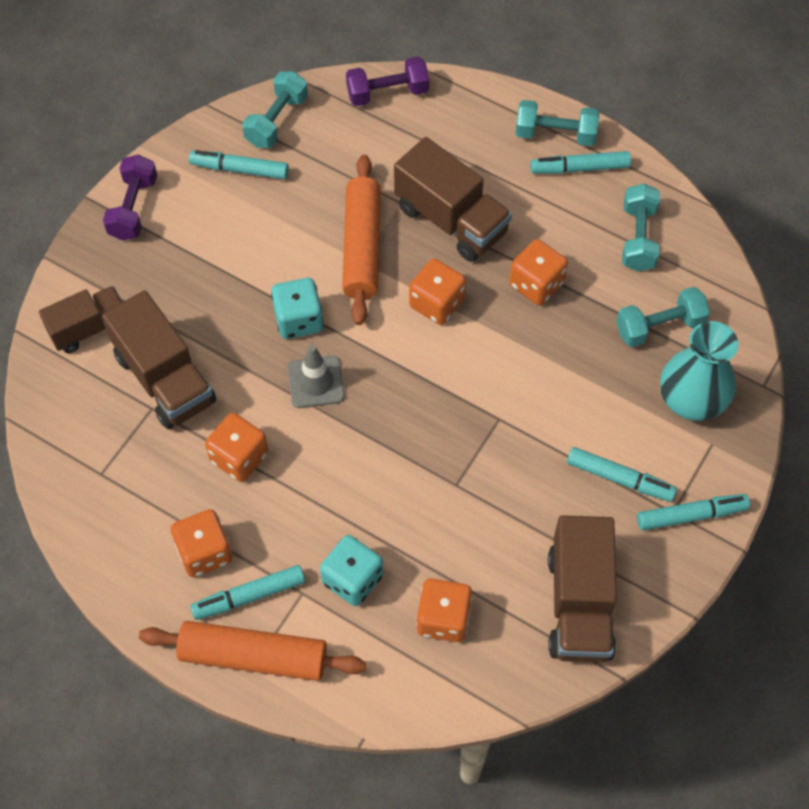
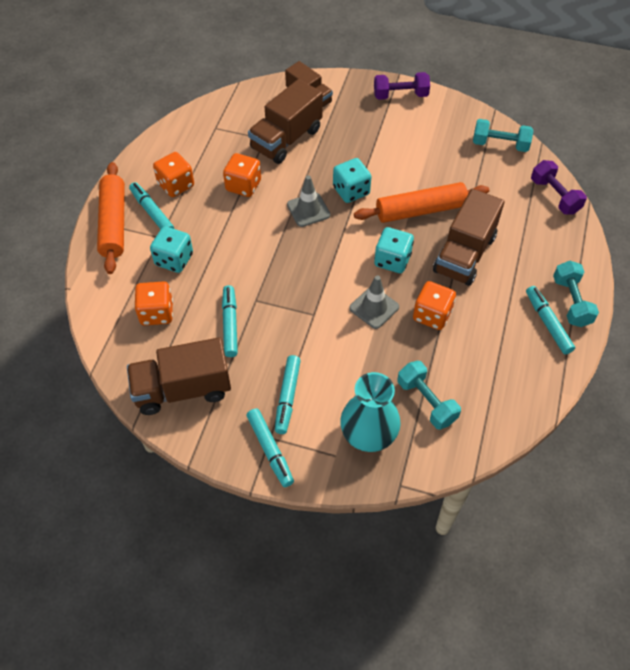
camera: 75 degrees right, 5 degrees down
turquoise marker [189,150,289,179] -> turquoise marker moved to [222,285,238,357]
orange dice [409,259,466,325] -> turquoise dice [374,227,414,273]
turquoise dumbbell [622,184,660,271] -> none
none -> grey traffic cone [349,275,399,329]

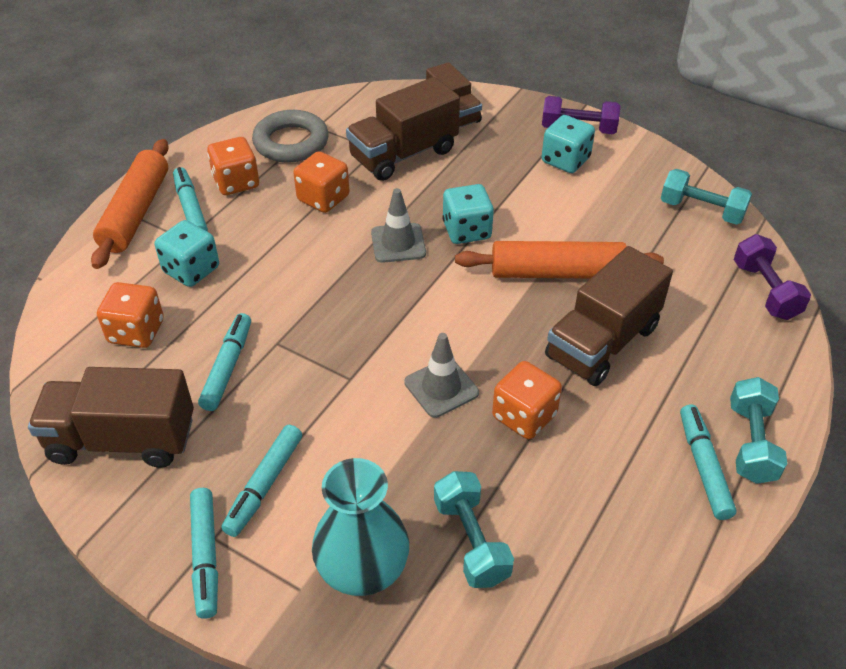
camera: 15 degrees right, 10 degrees down
turquoise dice [374,227,414,273] -> turquoise dice moved to [542,115,595,173]
none -> grey ring [252,110,329,163]

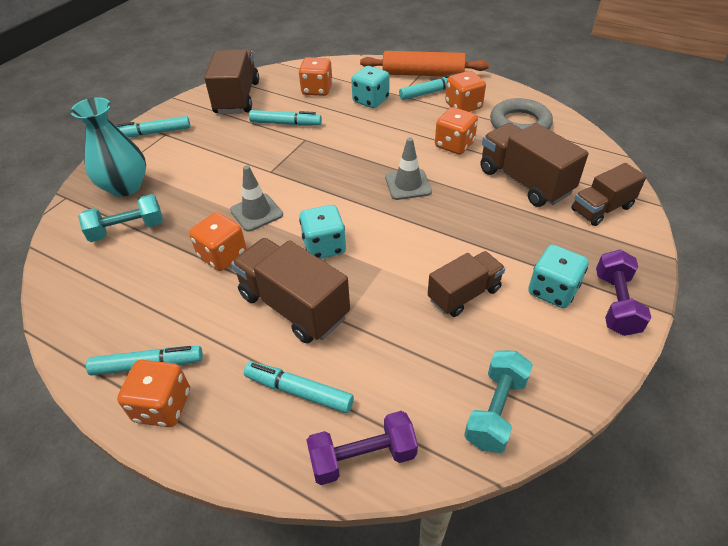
camera: 90 degrees right, 0 degrees up
turquoise marker [221,425,302,537] -> turquoise marker moved to [244,362,354,413]
turquoise dice [442,184,494,244] -> turquoise dice moved to [299,205,346,259]
orange rolling pin [455,241,664,279] -> none
turquoise dumbbell [730,377,787,484] -> orange dice [117,360,190,427]
none -> brown truck [428,251,505,317]

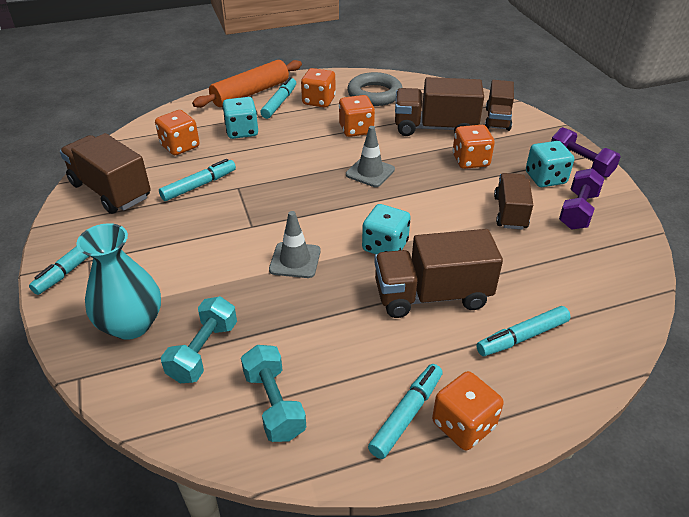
camera: 50 degrees left, 5 degrees down
orange dice [189,212,247,271] -> orange dice moved to [453,125,495,169]
purple dumbbell [307,411,418,485] -> purple dumbbell moved to [559,168,605,230]
turquoise dumbbell [464,350,533,453] -> turquoise dumbbell moved to [241,345,306,442]

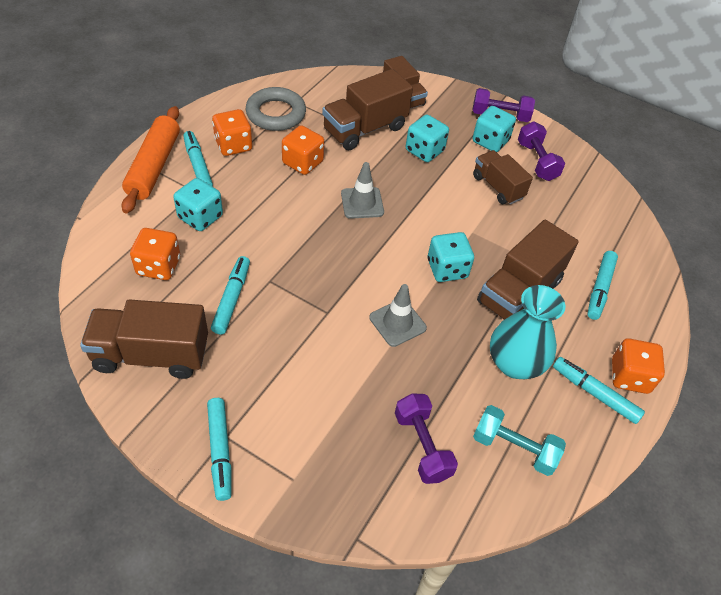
camera: 45 degrees left, 10 degrees up
turquoise vase [76,223,161,340] -> turquoise vase moved to [490,285,565,379]
turquoise dumbbell [161,296,237,383] -> purple dumbbell [395,393,458,484]
turquoise marker [368,364,443,459] -> turquoise marker turned 45 degrees counterclockwise [553,357,645,424]
orange dice [453,125,495,169] -> turquoise dice [406,115,449,162]

